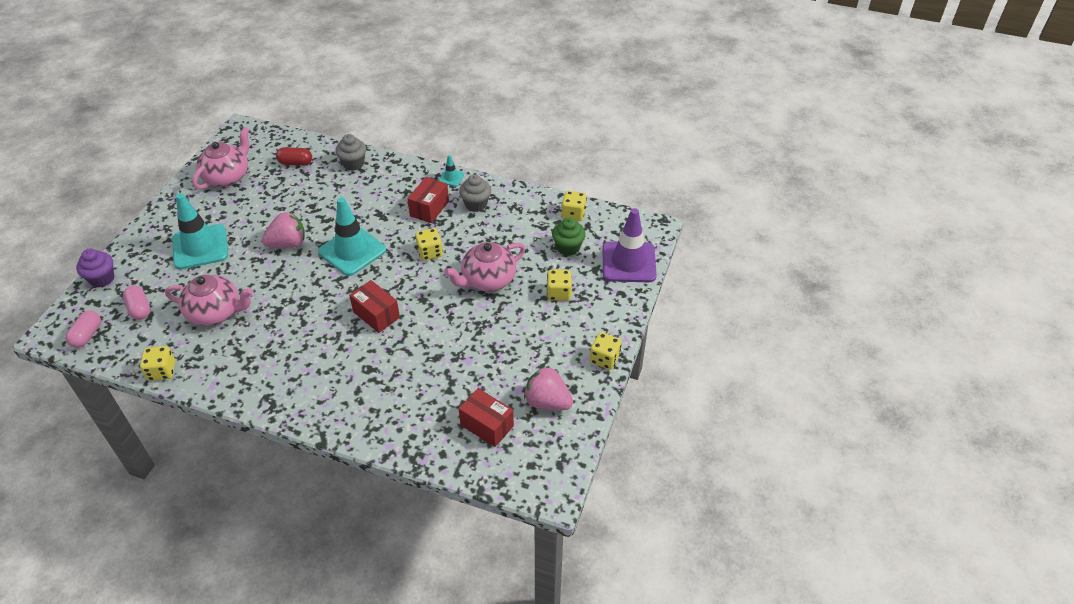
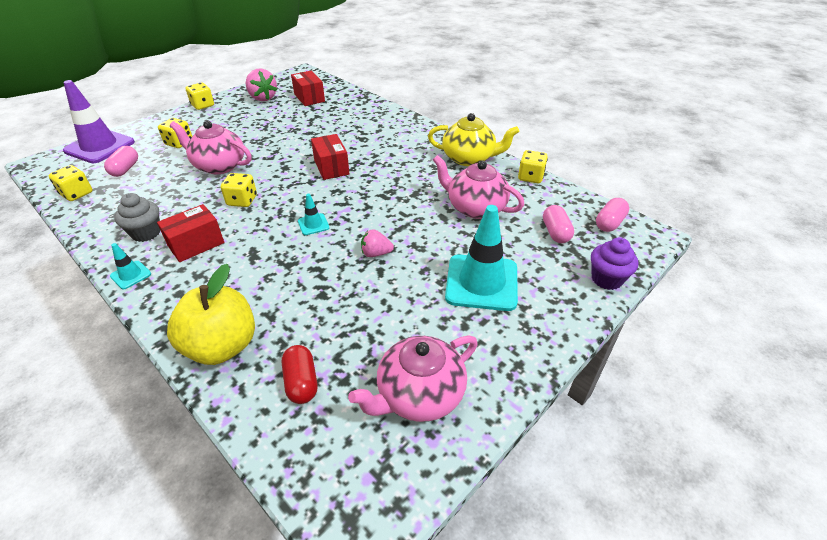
camera: 155 degrees left, 5 degrees down
pink strawberry [262,212,305,248] -> pink strawberry [361,229,394,257], size x0.61
red capsule [276,147,312,166] -> red capsule turned 45 degrees clockwise [282,345,317,404]
turquoise traffic cone [318,197,386,276] -> turquoise traffic cone [298,194,329,235], size x0.45
grey cupcake [335,134,366,171] -> yellow apple [167,264,255,365]
pink teapot [444,242,526,291] -> pink teapot turned 150 degrees counterclockwise [170,121,252,174]
green cupcake [552,218,586,256] -> pink capsule [104,146,138,177]
none -> yellow teapot [428,113,519,166]

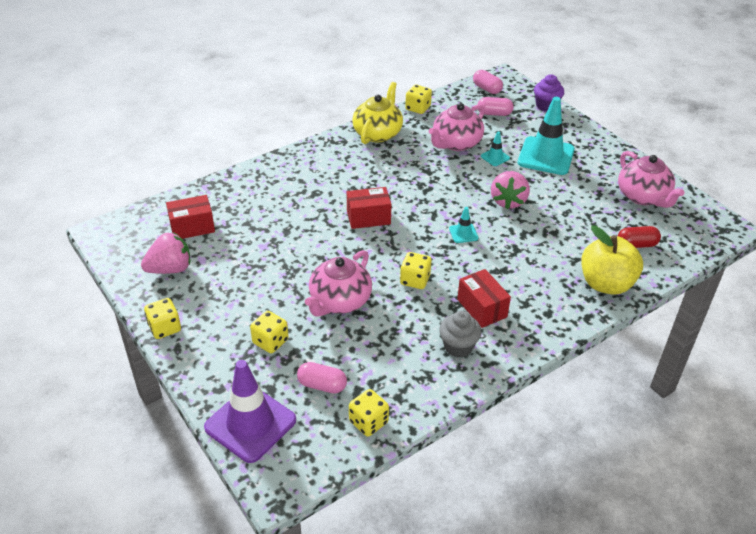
camera: 80 degrees left, 0 degrees up
turquoise traffic cone [110,243,151,290] -> turquoise traffic cone moved to [481,132,510,166]
pink strawberry [361,229,394,257] -> pink strawberry [491,171,530,209], size x1.65

